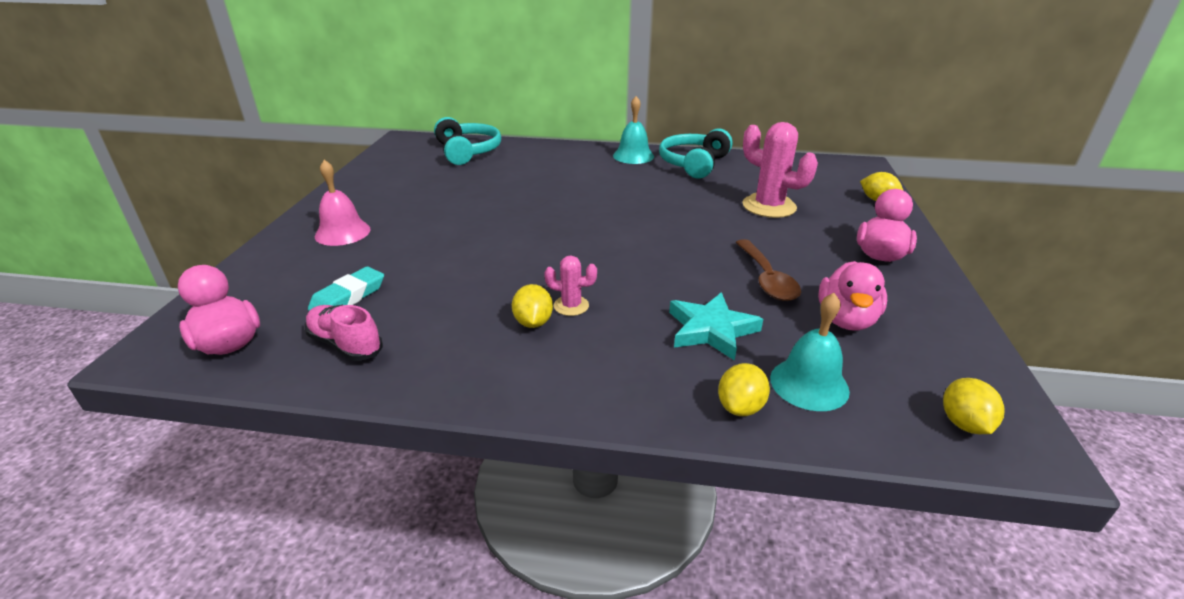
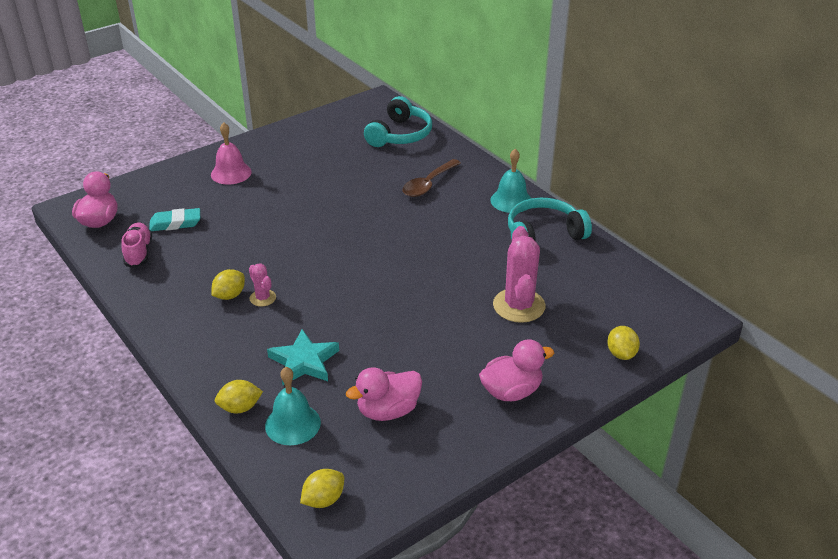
camera: 45 degrees right, 5 degrees up
brown spoon [735,239,801,301] -> brown spoon moved to [403,159,461,197]

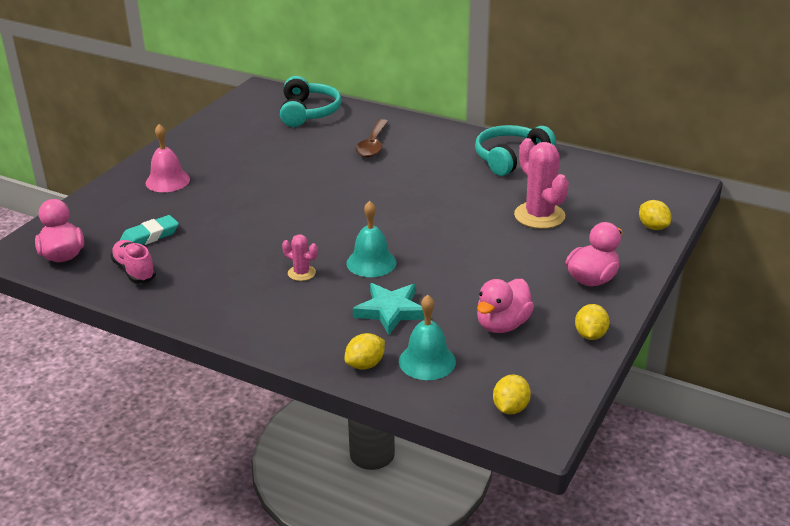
camera: 25 degrees left, 5 degrees down
yellow lemon [211,269,245,300] -> yellow lemon moved to [575,304,610,340]
turquoise bell [491,149,531,213] -> turquoise bell moved to [346,201,397,277]

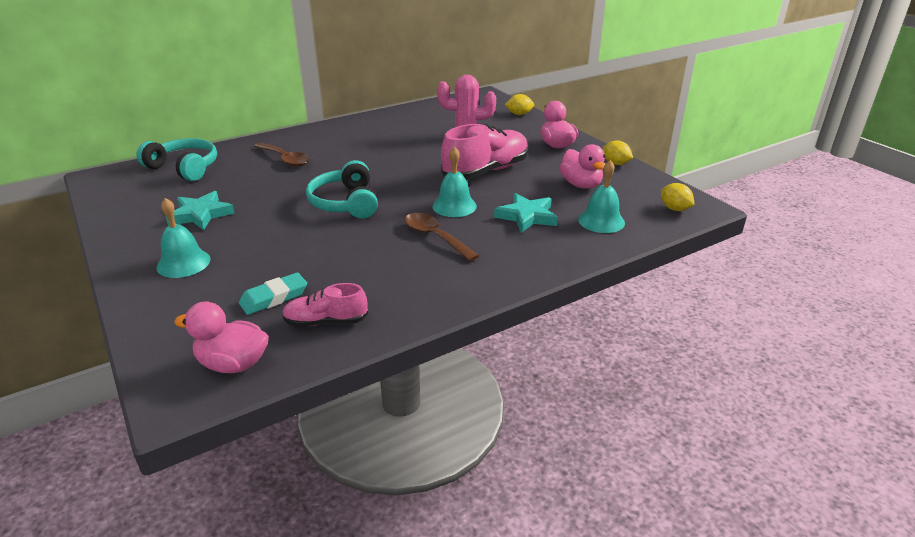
camera: 60 degrees left, 0 degrees up
turquoise eraser [120,215,179,245] -> turquoise eraser turned 60 degrees clockwise [239,272,307,315]
pink bell [145,124,190,192] -> turquoise bell [157,198,211,278]
pink cactus [282,234,318,281] -> brown spoon [405,213,479,261]
yellow lemon [345,333,385,370] -> none
turquoise headphones [475,125,556,176] -> turquoise headphones moved to [306,160,378,218]
none -> turquoise star [166,191,235,230]
none -> pink shoe [441,124,528,180]

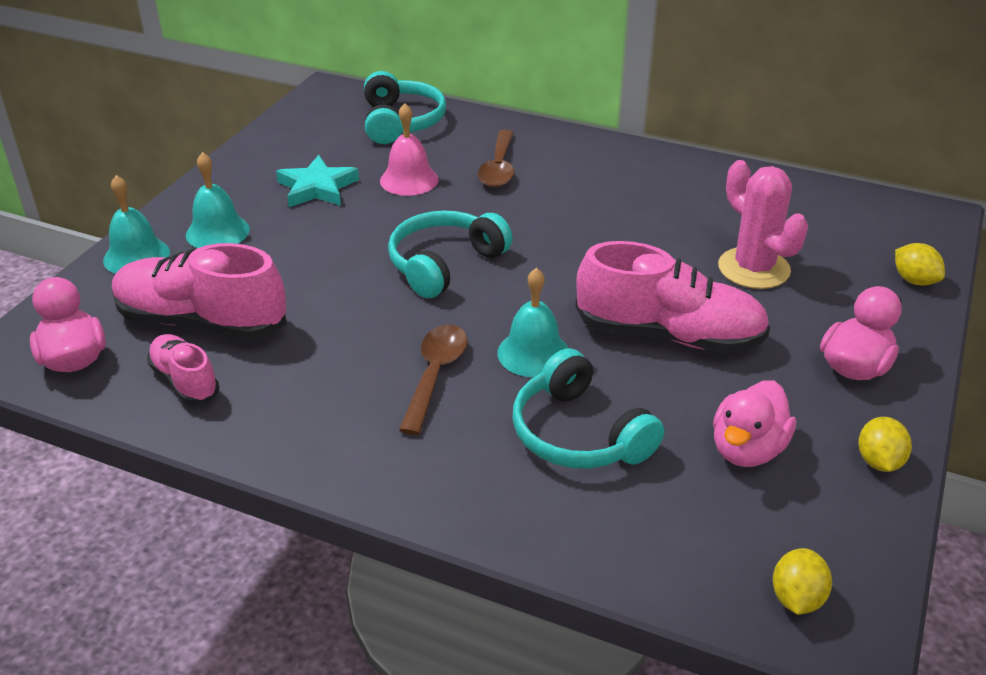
camera: 55 degrees right, 5 degrees up
turquoise eraser [239,272,307,315] -> pink shoe [112,243,287,340]
turquoise star [494,193,558,233] -> turquoise headphones [512,348,664,469]
turquoise bell [578,160,625,233] -> turquoise bell moved to [103,175,170,274]
none -> pink bell [380,103,439,196]

